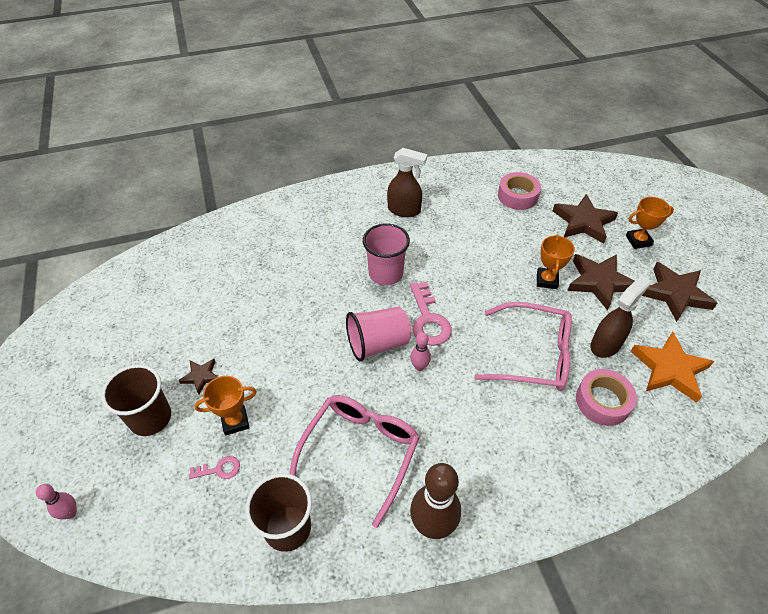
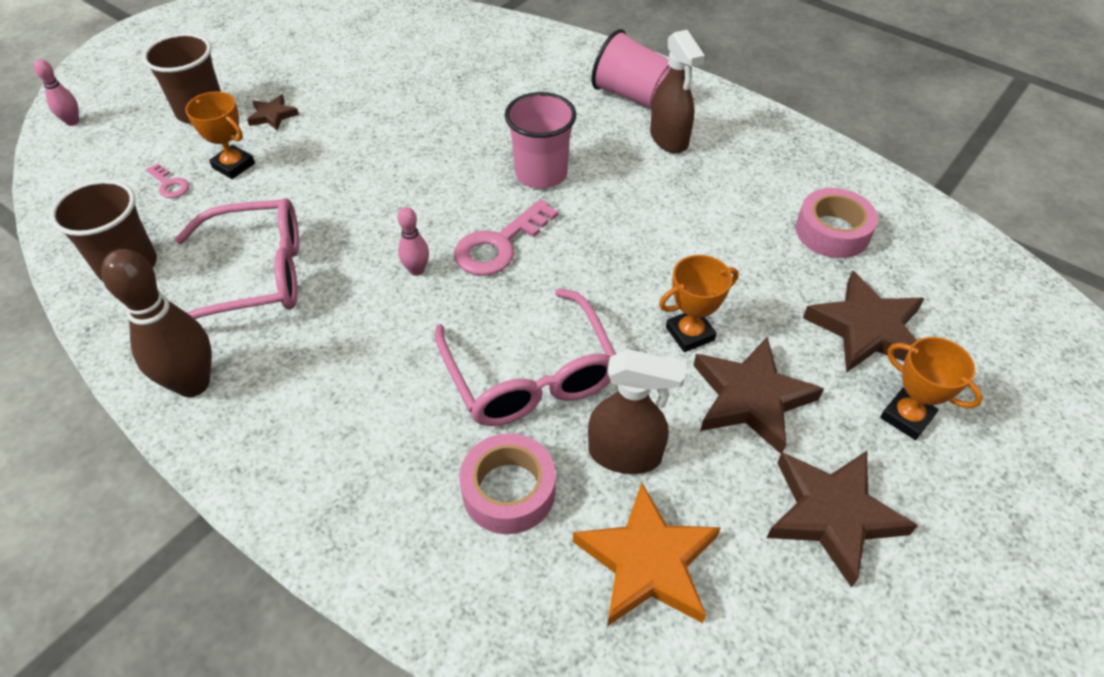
camera: 55 degrees right, 0 degrees up
pink cup [346,307,411,362] -> pink cup moved to [591,29,671,109]

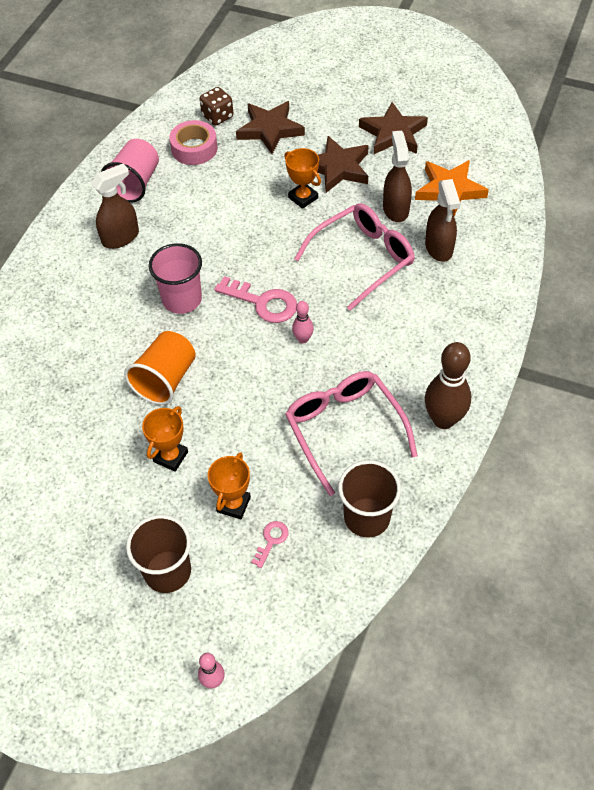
camera: 105 degrees left, 5 degrees up
brown star [247,95,299,131] -> none
pink tape [460,433,556,534] -> brown spray bottle [425,179,460,262]
pink cup [591,29,671,109] -> pink cup moved to [101,139,159,203]
orange trophy [880,337,983,440] -> orange trophy moved to [142,406,188,472]
none -> orange cup [124,331,196,405]
none -> brown dice [200,87,233,126]

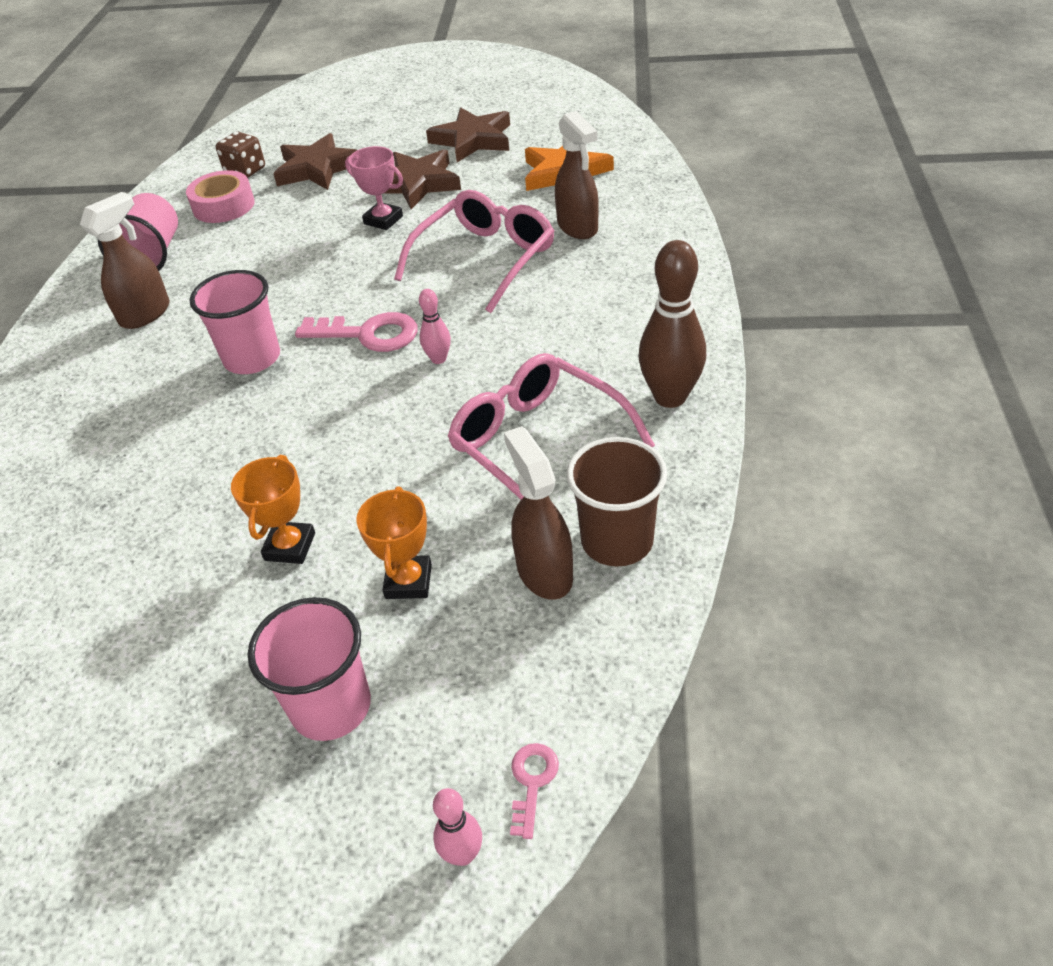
camera: 15 degrees left, 10 degrees down
orange cup [124,331,196,405] -> none
brown cup [126,515,191,593] -> pink cup [248,597,371,741]
pink key [251,521,289,568] -> pink key moved to [510,743,559,839]
orange trophy [284,148,321,209] -> pink trophy [345,146,403,230]
brown spray bottle [383,131,412,222] -> brown spray bottle moved to [504,426,573,600]

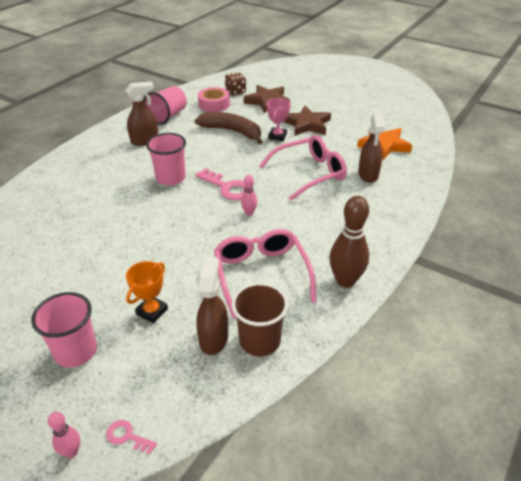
camera: 25 degrees right, 5 degrees down
orange trophy [231,455,315,564] -> none
pink trophy [345,146,403,230] -> pink trophy turned 45 degrees clockwise [267,98,291,141]
brown star [426,107,510,162] -> none
pink key [510,743,559,839] -> pink key turned 105 degrees counterclockwise [106,420,157,454]
none -> brown banana [194,112,262,145]

